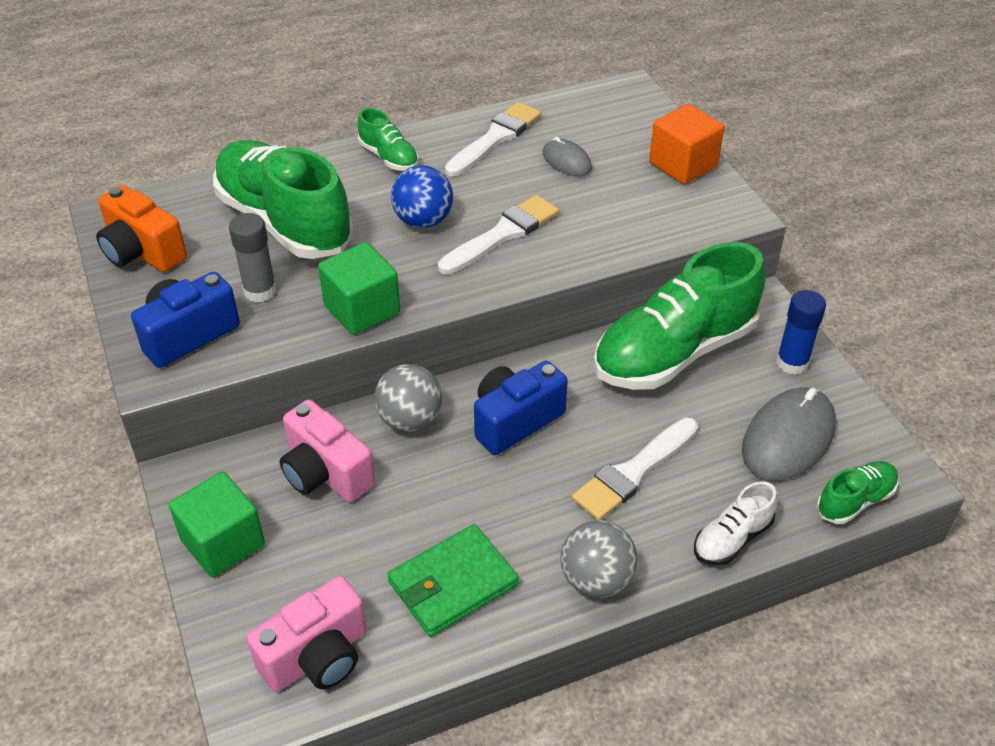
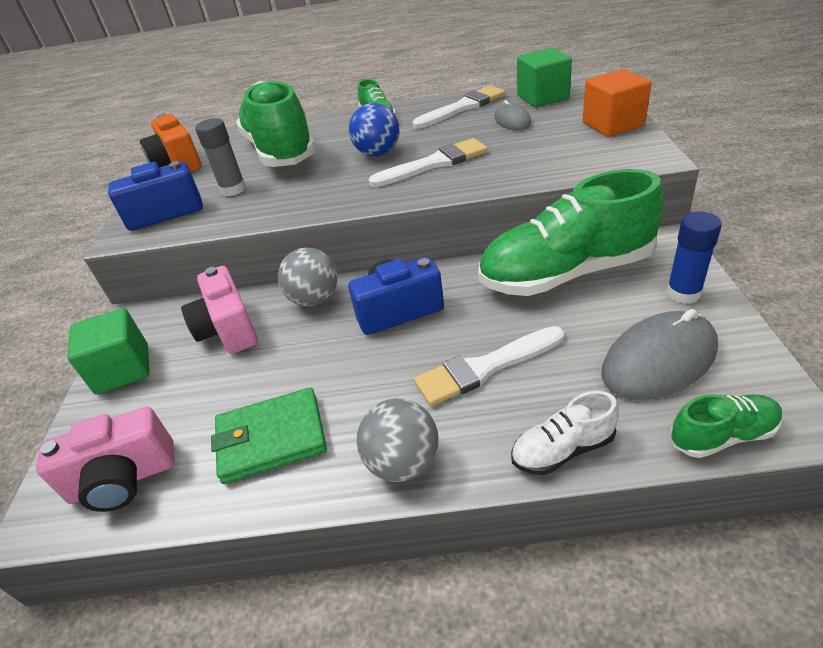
camera: 25 degrees right, 5 degrees down
green cube [318,242,400,335] -> green cube moved to [517,48,572,107]

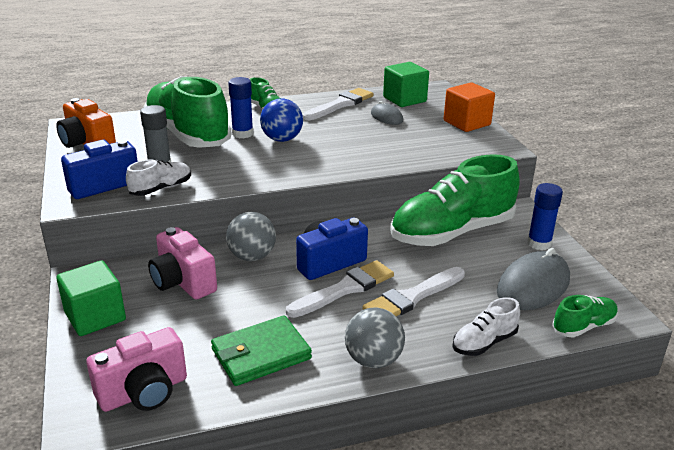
camera: 20 degrees left, 10 degrees down
white brush [369,138,488,187] -> white brush moved to [286,260,394,318]
none -> white shoe [126,159,191,196]
none -> blue glue stick [228,77,253,138]

